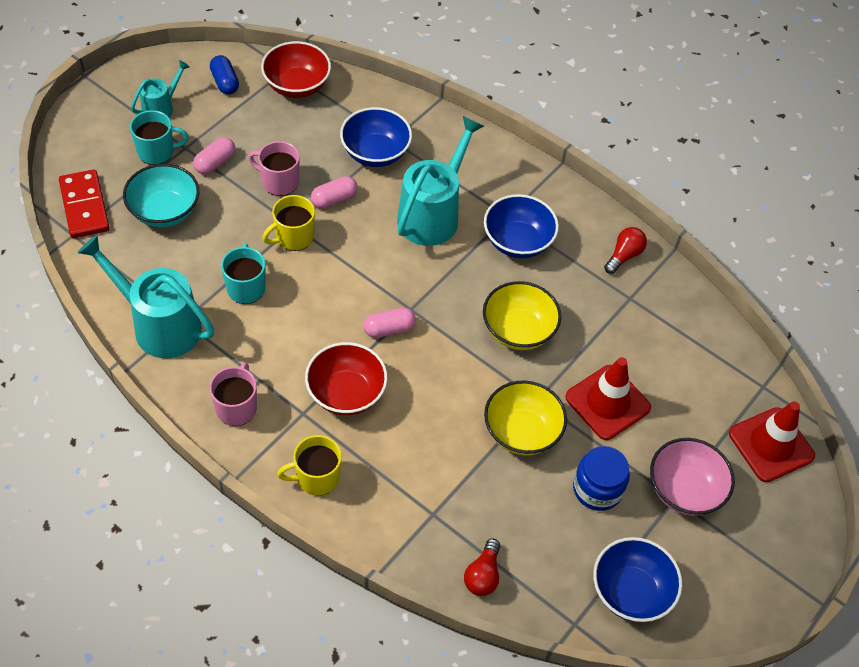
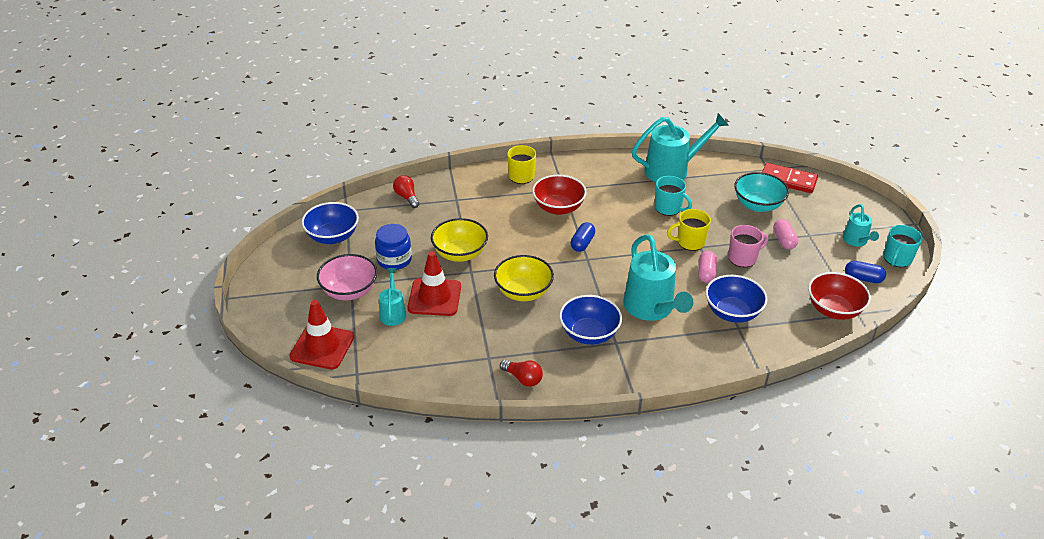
camera: 135 degrees right, 15 degrees down
turquoise mug [130,110,189,165] -> turquoise mug moved to [884,225,923,267]
pink mug [210,362,257,426] -> none
yellow mug [262,195,315,251] -> yellow mug turned 105 degrees counterclockwise [667,209,711,251]
pink capsule [364,308,416,338] -> blue capsule [570,222,595,252]
red light bulb [604,227,647,274] -> red light bulb turned 45 degrees counterclockwise [500,360,543,387]
none -> turquoise watering can [379,268,406,326]

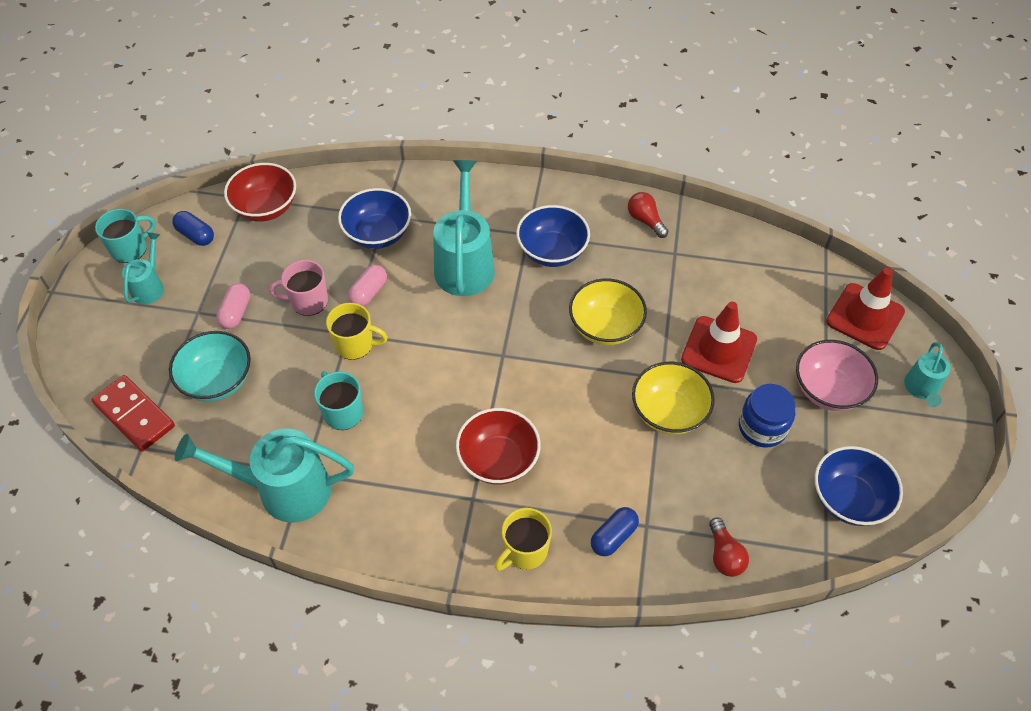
camera: 160 degrees left, 15 degrees up
turquoise watering can [379,268,406,326] -> turquoise watering can moved to [904,342,950,407]
blue capsule [570,222,595,252] -> blue capsule moved to [591,507,639,556]

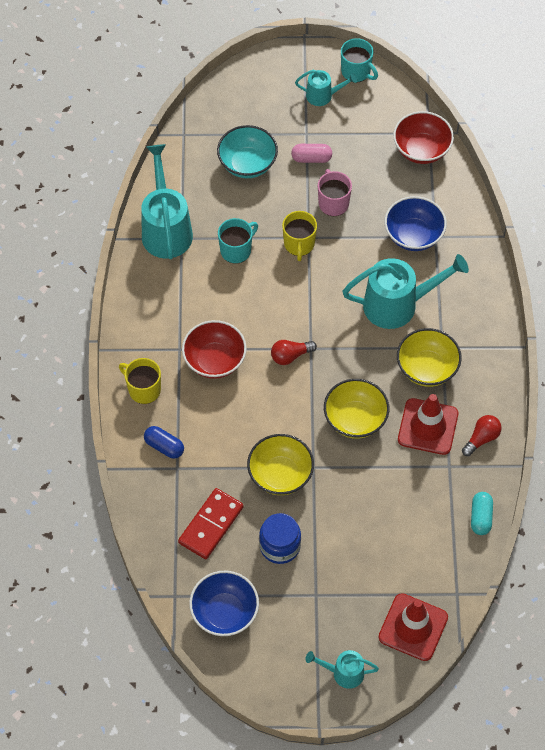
camera: 80 degrees right, 5 degrees up
red domino [91,375,175,451] -> red domino moved to [178,488,244,559]
blue capsule [172,211,214,246] -> none
pink capsule [348,265,387,306] -> none
blue bowl [516,205,590,267] -> yellow bowl [397,328,462,387]
red traffic cone [681,302,757,383] -> red traffic cone moved to [398,394,458,455]
red light bulb [709,518,749,577] -> red light bulb moved to [271,340,317,365]
pink bowl [796,340,878,411] -> none
none -> turquoise capsule [471,492,493,535]

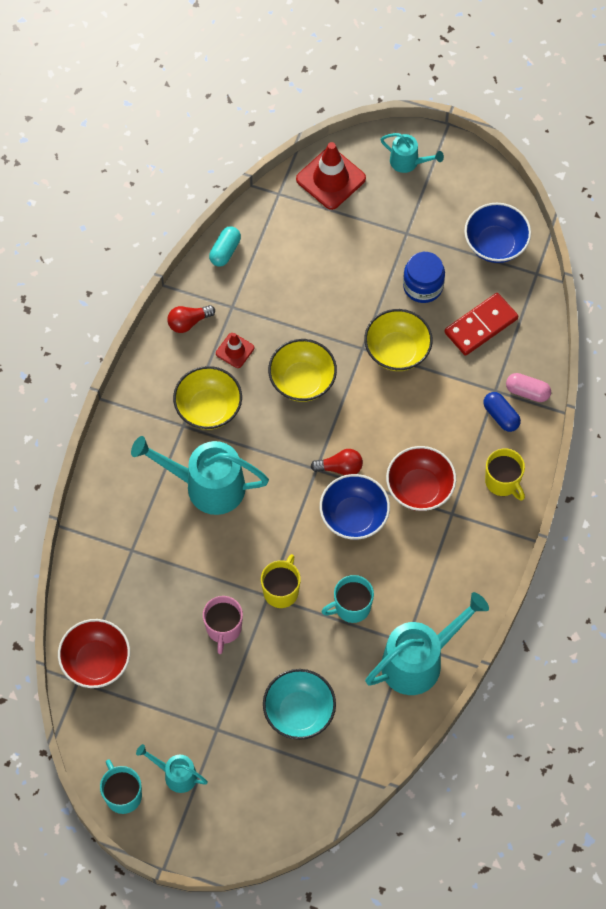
camera: 160 degrees left, 5 degrees up
turquoise watering can [141,144,193,259] -> turquoise watering can turned 135 degrees counterclockwise [365,592,489,695]
pink capsule [291,144,332,163] -> pink capsule moved to [506,373,551,402]
blue bowl [384,196,447,251] -> blue bowl moved to [320,474,390,540]
red traffic cone [398,394,458,455] -> red traffic cone [216,333,254,368], size x0.54

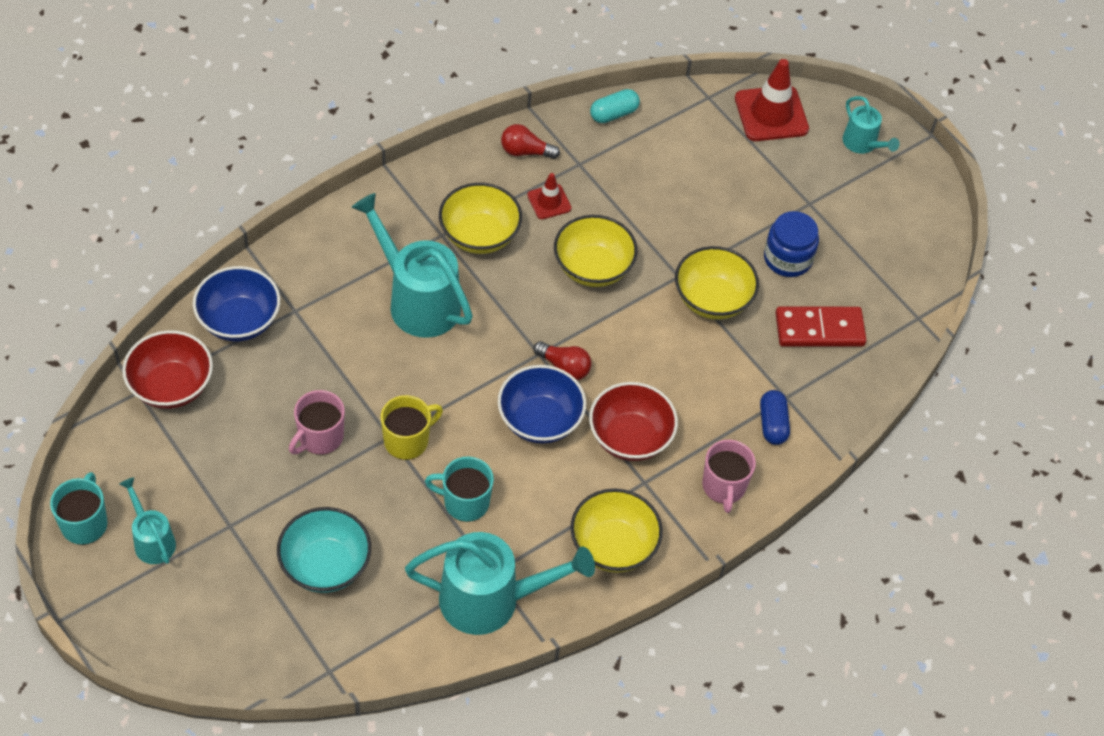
camera: 30 degrees right, 10 degrees down
blue bowl [464,203,531,263] -> blue bowl moved to [193,266,280,342]
yellow mug [485,448,525,501] -> pink mug [702,440,756,513]
pink capsule [506,373,551,402] -> none
none -> yellow bowl [570,488,663,573]

